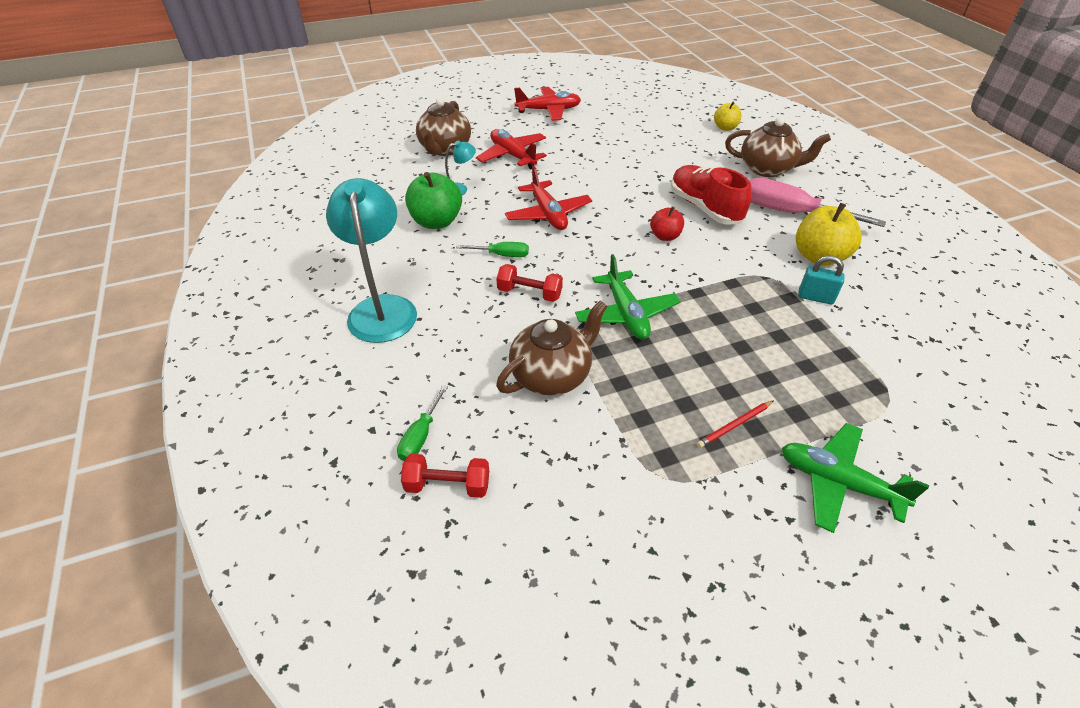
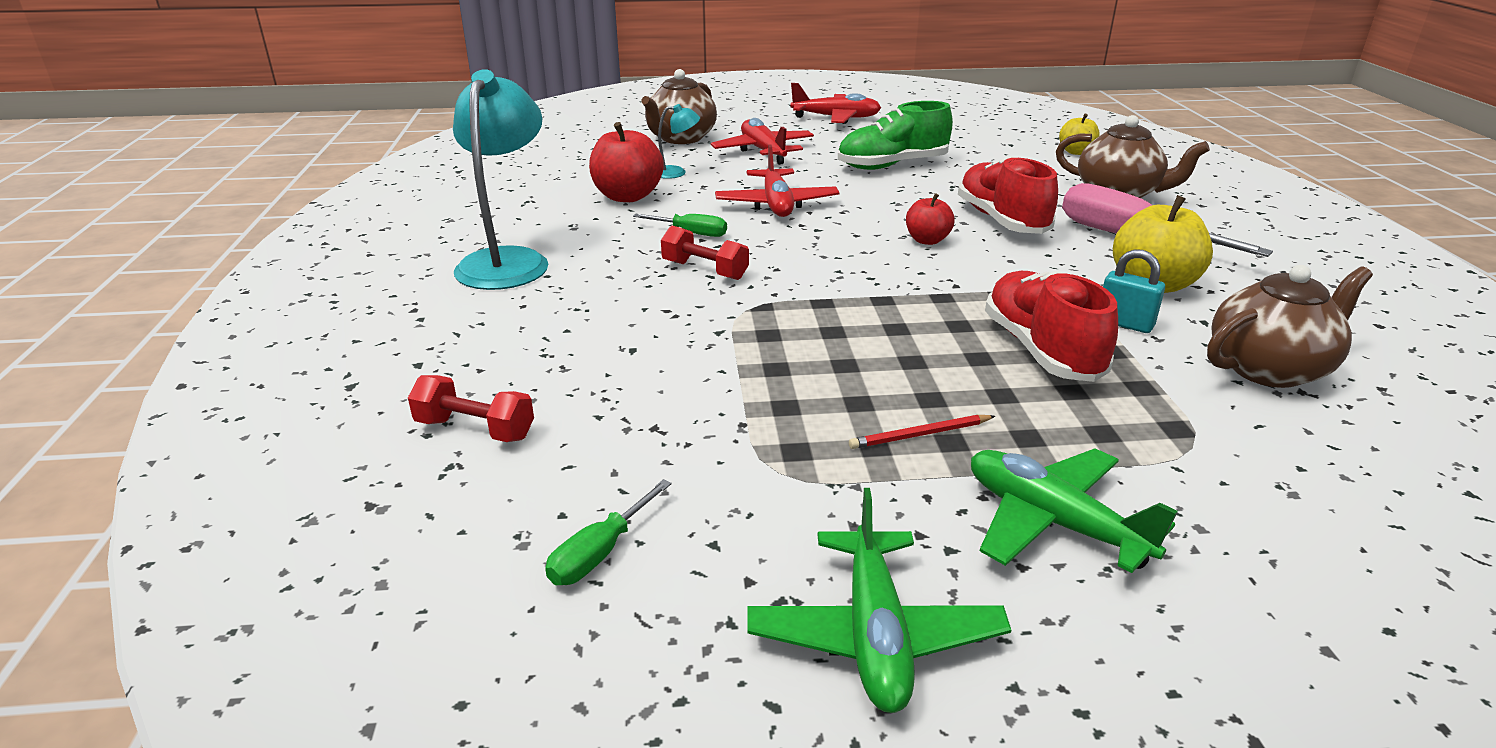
camera: 15 degrees right, 15 degrees down
green screwdriver [397,385,448,461] -> green screwdriver moved to [545,479,672,585]
green apple [405,172,462,229] -> red apple [589,122,664,202]
brown teapot [496,301,608,396] -> brown teapot moved to [1207,265,1373,388]
green plane [575,254,681,340] -> green plane moved to [747,488,1011,713]
none -> green shoe [838,101,953,170]
none -> red shoe [985,271,1118,382]

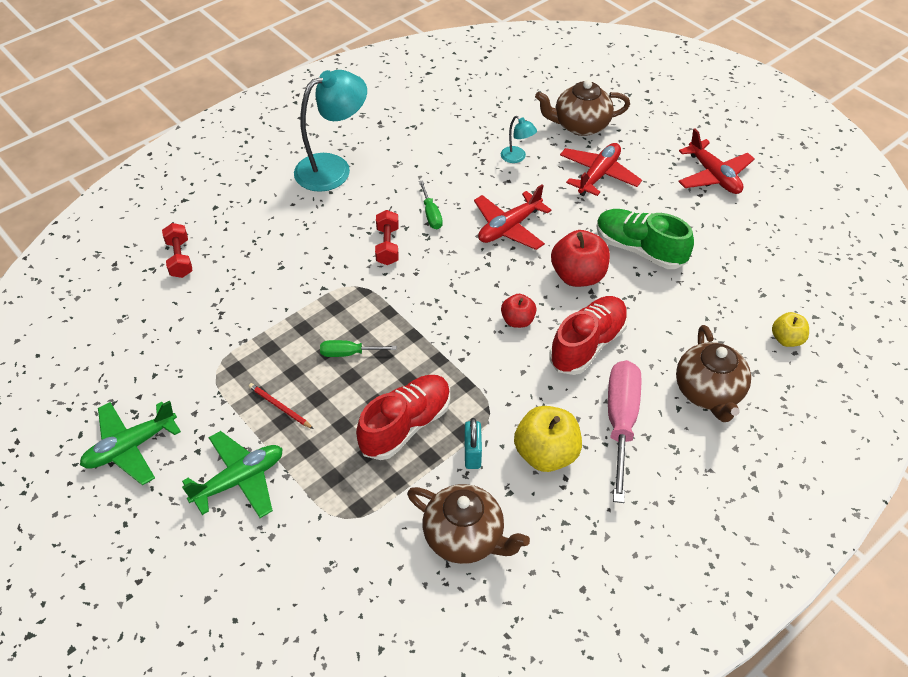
camera: 55 degrees right, 20 degrees up
green screwdriver [545,479,672,585] -> green screwdriver moved to [320,340,397,357]
red apple [589,122,664,202] -> red apple moved to [551,230,610,287]
green plane [971,448,1178,573] -> green plane turned 45 degrees clockwise [182,431,283,518]

